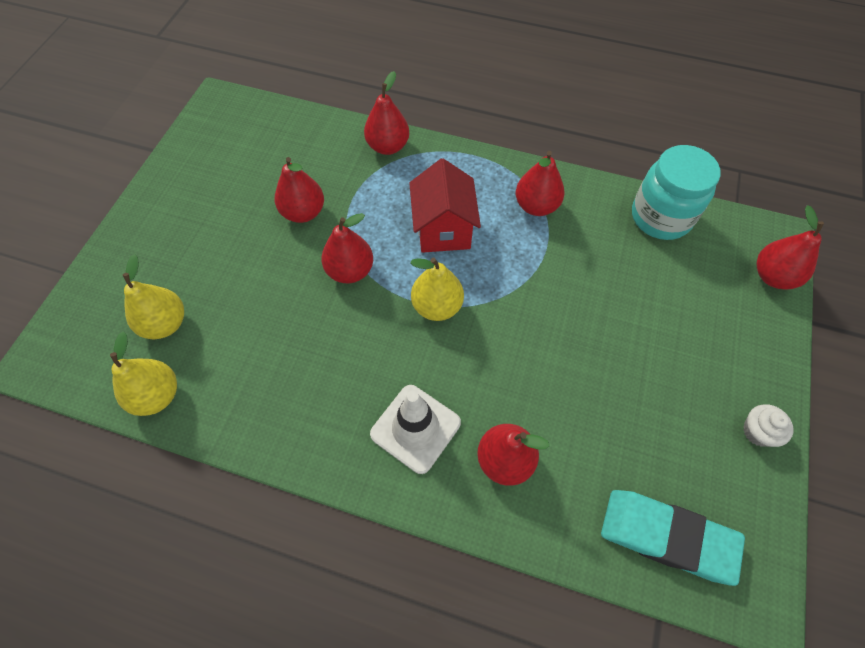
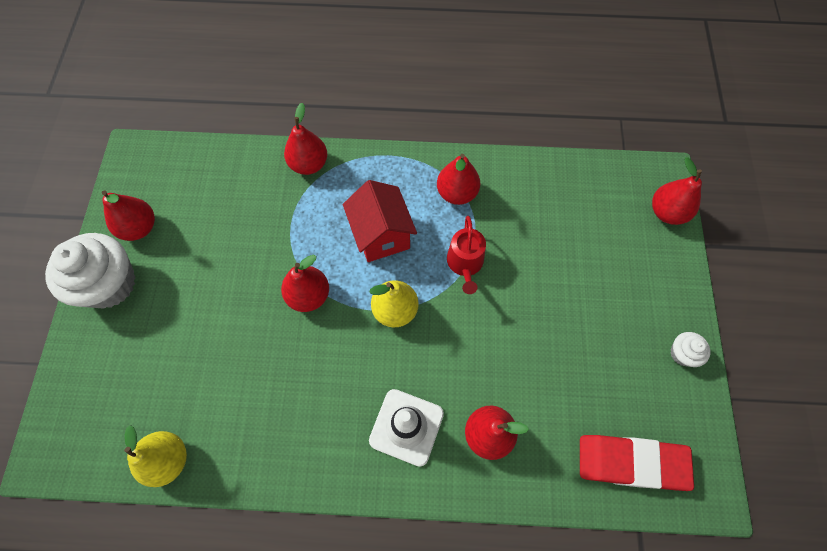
camera: 15 degrees left, 5 degrees up
yellow pear [123,254,184,339] -> none
red pear [275,157,324,223] -> red pear moved to [102,191,155,241]
turquoise eraser [601,490,745,586] -> red eraser [580,435,694,491]
turquoise jar [632,145,720,240] -> none
none -> white cupcake [45,233,136,309]
none -> red watering can [447,216,486,294]

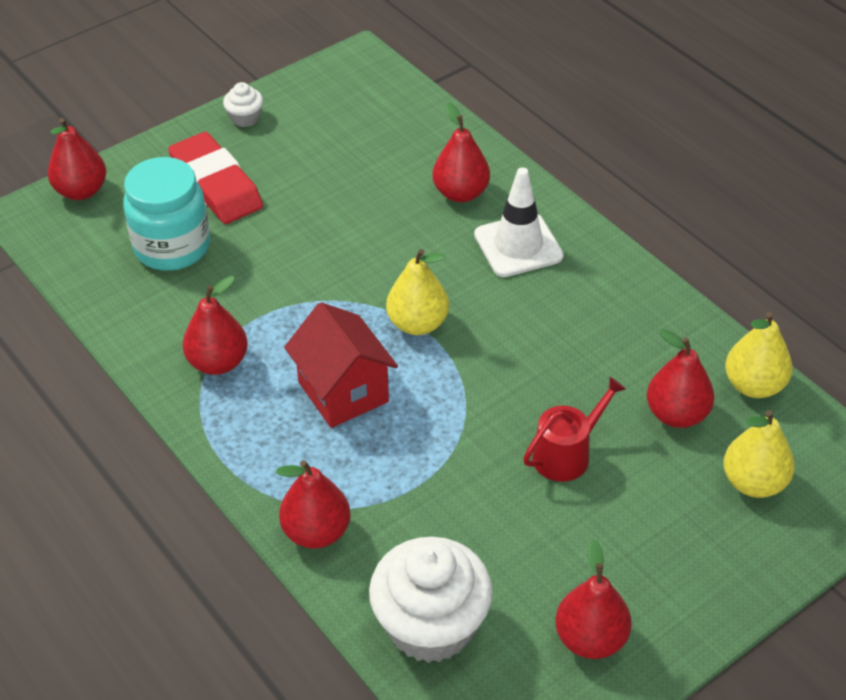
camera: 130 degrees left, 20 degrees down
white cupcake [45,233,136,309] -> white cupcake moved to [369,537,493,663]
red pear [281,255,329,312] -> red pear moved to [647,329,714,428]
red house [343,180,417,262] -> red house turned 60 degrees counterclockwise [284,302,398,428]
red watering can [447,216,486,294] -> red watering can moved to [523,377,626,482]
red eraser [580,435,694,491] -> red eraser moved to [168,132,263,224]
none -> turquoise jar [123,157,210,271]
none -> yellow pear [723,410,795,498]

